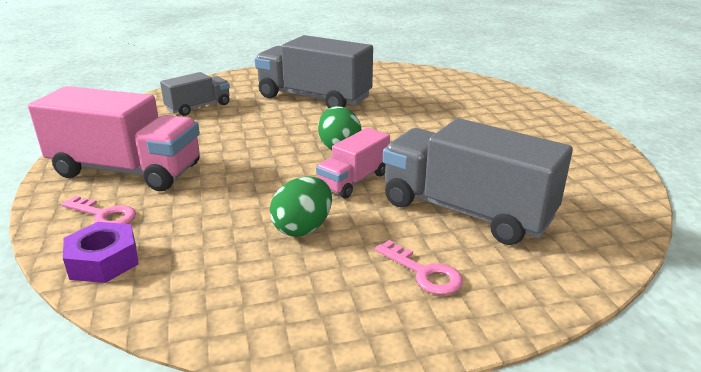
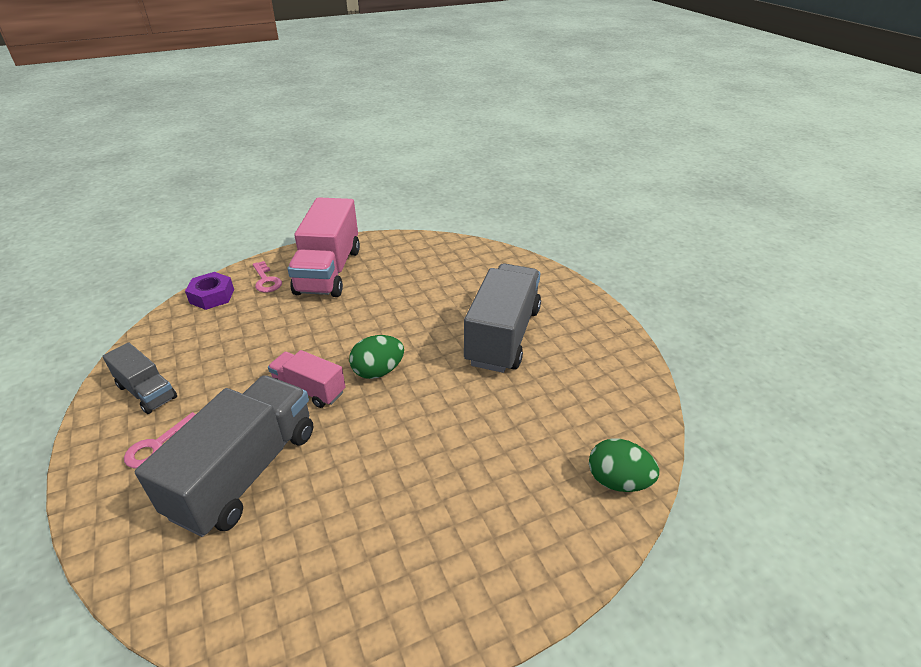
camera: 80 degrees right, 10 degrees up
pink key [61,196,136,224] -> pink key turned 45 degrees counterclockwise [253,261,282,292]
grey truck [160,72,230,116] -> grey truck moved to [103,342,177,414]
green egg [270,176,332,237] -> green egg moved to [589,439,659,492]

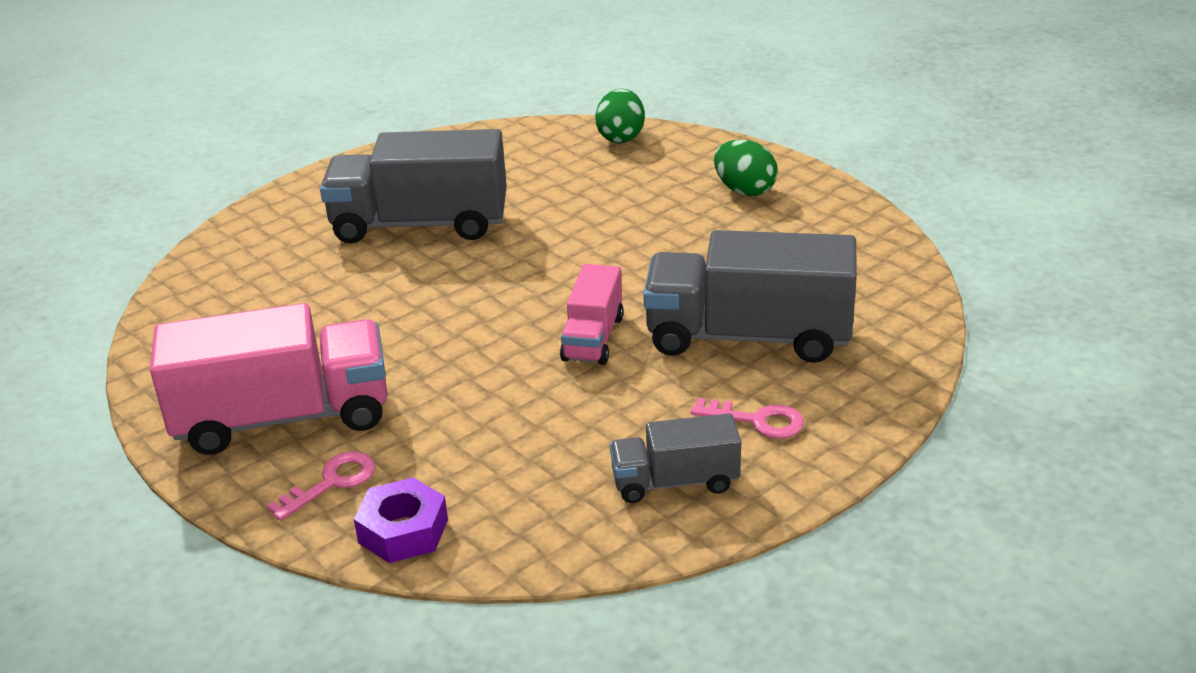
camera: 105 degrees left, 5 degrees down
grey truck [103,342,177,414] -> grey truck turned 120 degrees counterclockwise [610,413,741,503]
green egg [349,335,404,379] -> green egg moved to [714,140,778,196]

